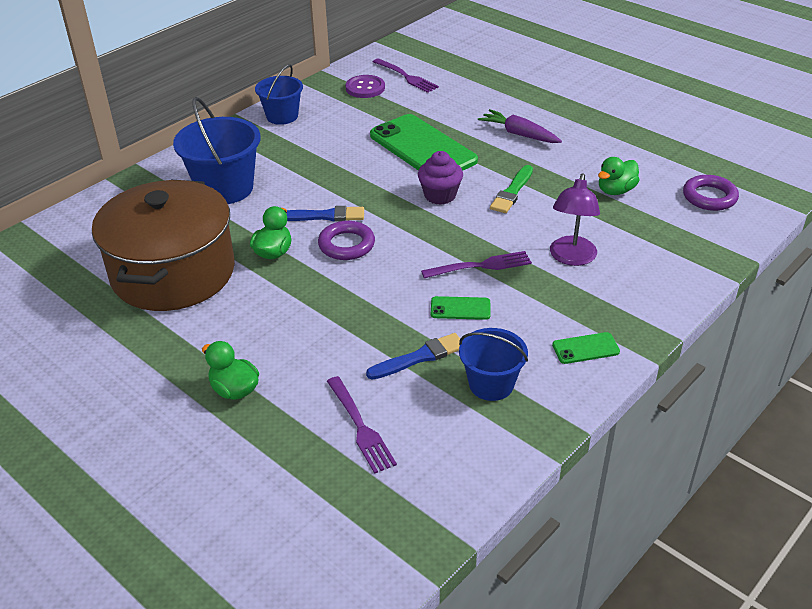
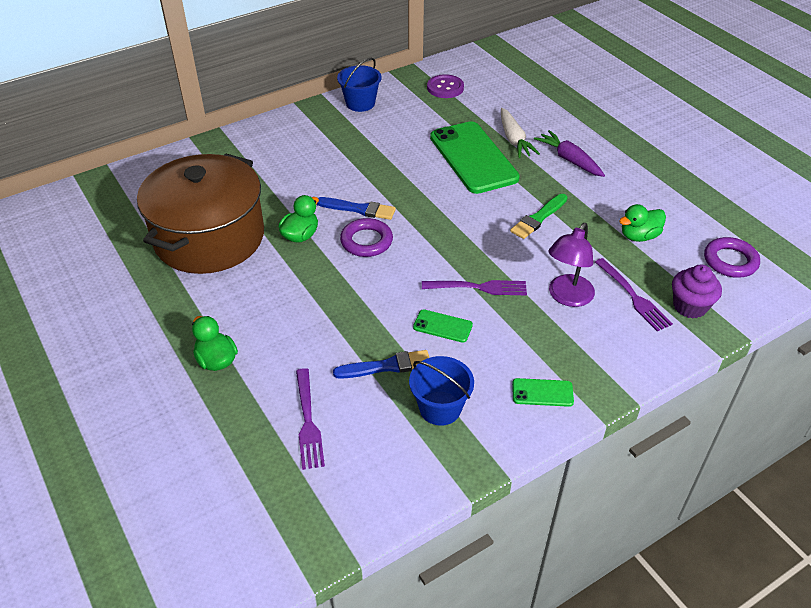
camera: 15 degrees right, 5 degrees up
blue bucket [173,97,261,204] -> none
purple fork [373,58,439,93] -> purple fork moved to [595,258,673,331]
purple cupcake [418,151,463,205] -> purple cupcake moved to [672,265,722,318]
none -> white carrot [501,108,540,158]

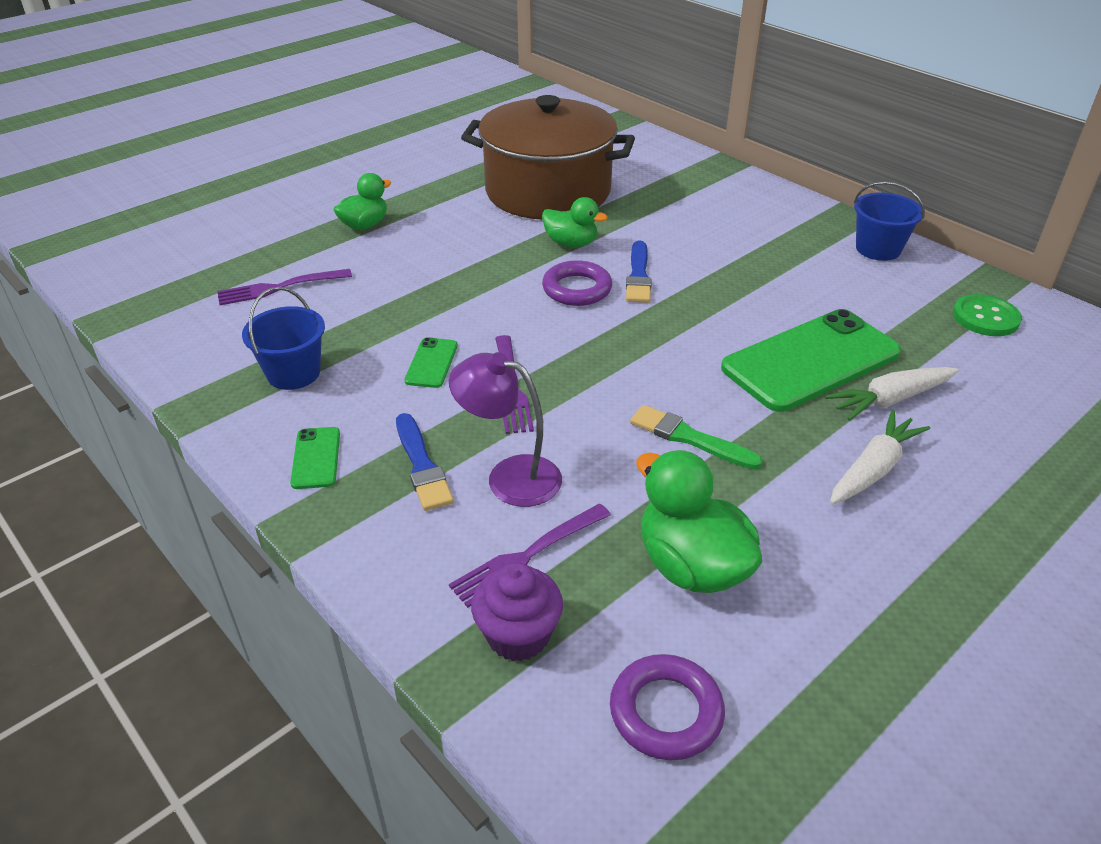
camera: 80 degrees right, 5 degrees down
blue brush [333,350,429,379] -> blue brush moved to [396,413,454,511]
purple button [427,74,464,98] -> green button [953,294,1022,336]
purple carrot [534,130,605,177] -> white carrot [830,410,930,504]
green duck [619,204,666,242] -> green duck [636,450,762,593], size x1.55

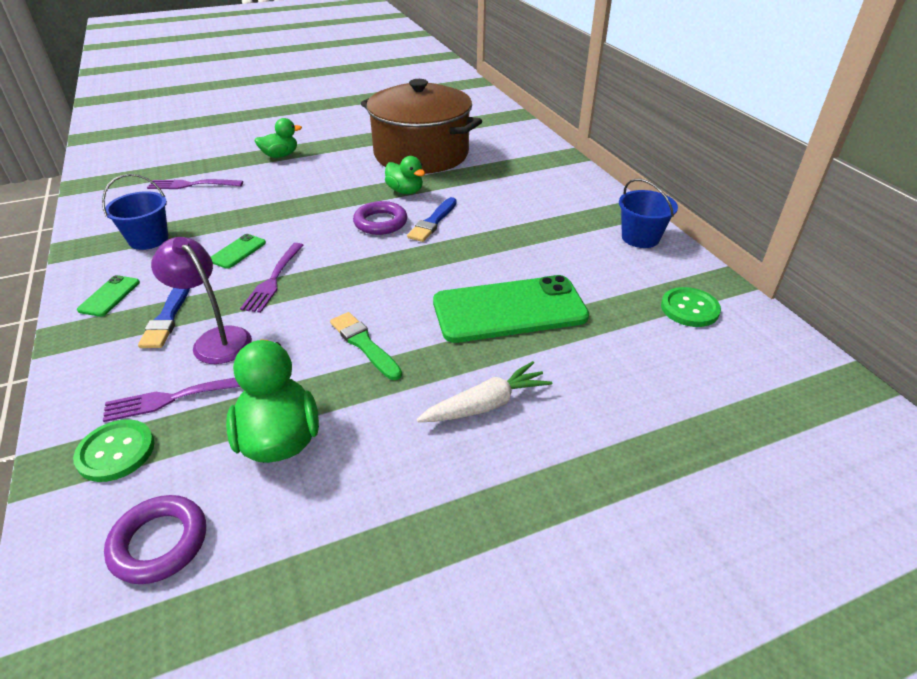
camera: 20 degrees right, 0 degrees up
purple cupcake [471,563,563,661] -> green button [73,420,155,482]
white carrot [825,367,959,421] -> none

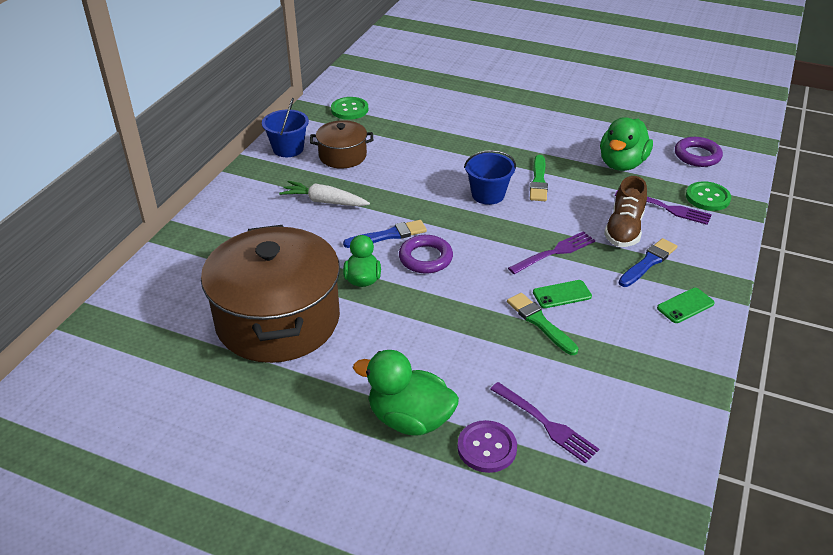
camera: 135 degrees left, 0 degrees up
blue bucket [102,174,168,250] -> blue bucket moved to [464,150,516,205]
purple lamp [151,237,252,364] -> brown shoe [604,176,647,247]
green duck [254,118,302,158] -> green duck [353,350,459,436], size x1.55
white carrot [416,361,552,422] -> white carrot moved to [279,181,370,206]
green phone [433,275,589,343] -> none
none -> brown pot [310,120,373,169]
none -> purple button [457,420,517,473]
none -> green brush [507,293,578,355]

